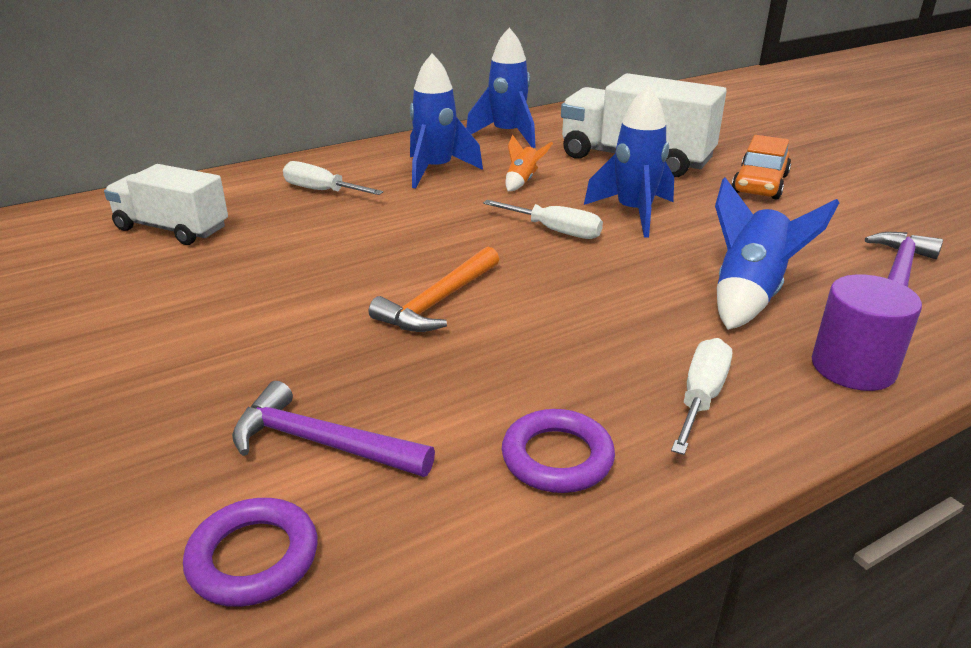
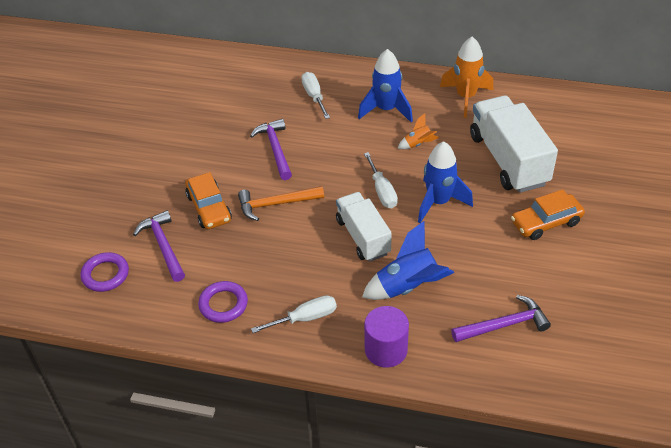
camera: 45 degrees right, 15 degrees up
white truck [104,164,228,245] -> white truck moved to [336,192,392,261]
blue rocket [466,28,536,148] -> orange rocket [440,37,493,118]
none -> orange car [186,172,232,229]
none -> purple hammer [250,119,292,180]

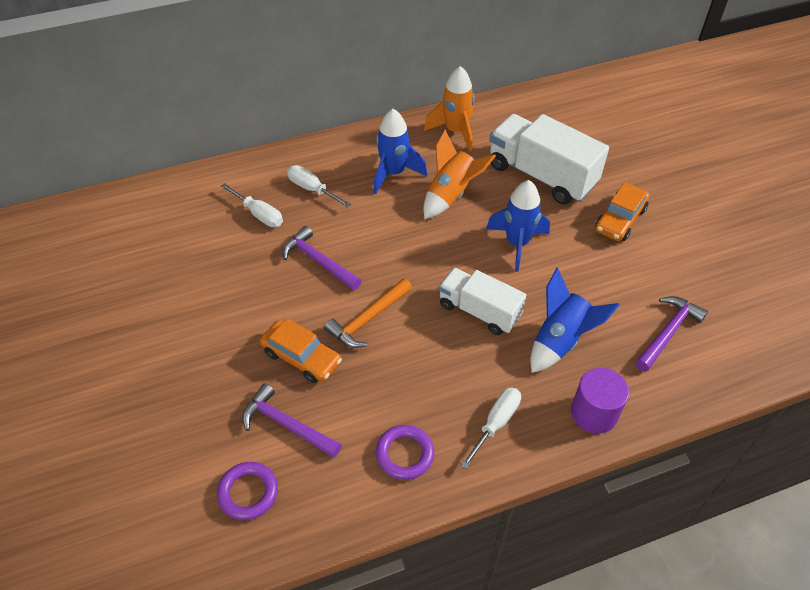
camera: 35 degrees left, 5 degrees up
white screwdriver [364,152,398,208] -> white screwdriver moved to [221,183,283,227]
orange rocket [398,113,439,149] -> orange rocket [423,130,496,219], size x1.90

